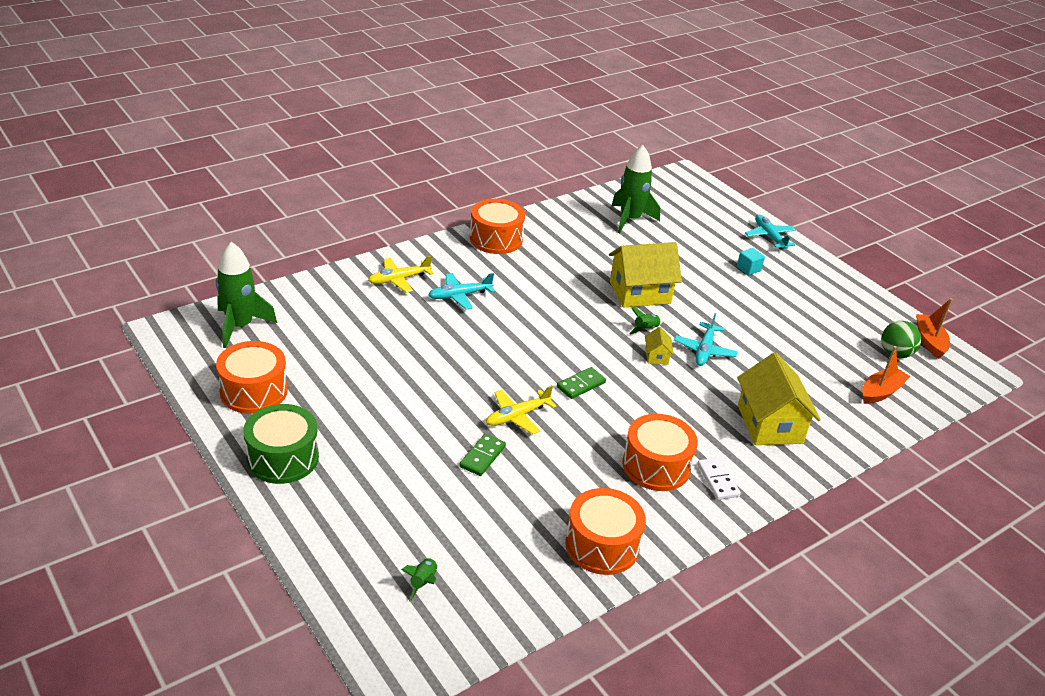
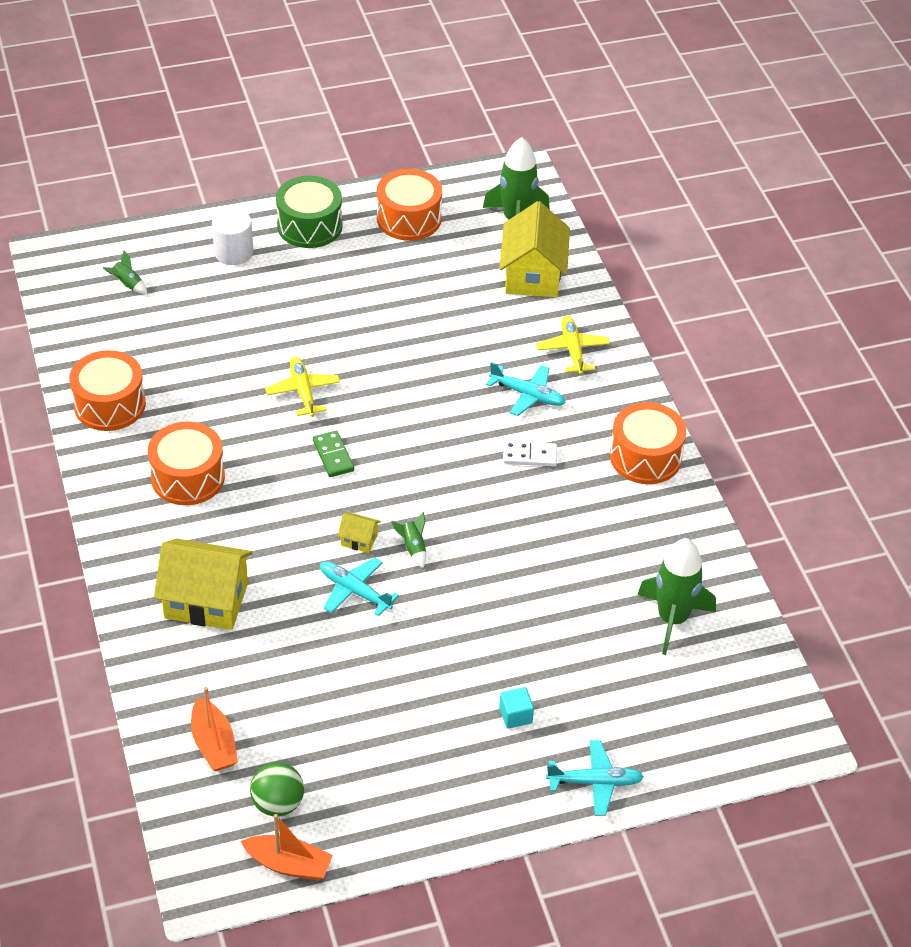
camera: 110 degrees right, 10 degrees up
turquoise plane [428,273,495,310] -> turquoise plane turned 120 degrees clockwise [486,362,566,416]
green domino [459,434,506,476] -> none
yellow house [609,242,682,307] -> yellow house moved to [499,201,570,297]
white domino [697,457,741,500] -> white domino moved to [503,441,557,467]
none -> white cylinder [212,208,253,265]

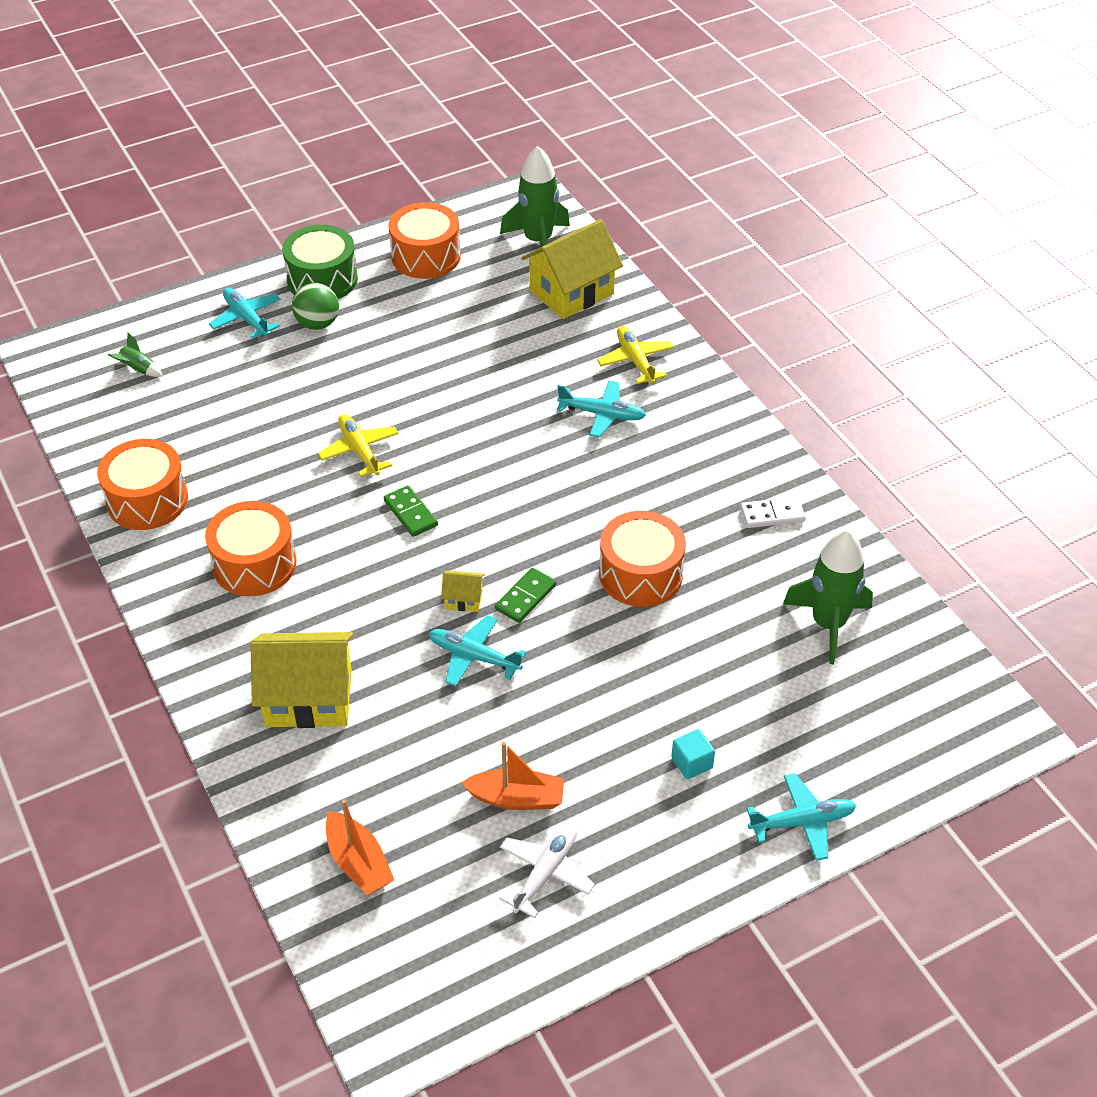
camera: 10 degrees left, 0 degrees up
white cylinder [212,208,253,265] -> turquoise plane [209,288,281,339]
orange boat [241,814,333,880] -> orange boat moved to [462,742,564,810]
green ball [250,762,304,817] -> green ball moved to [292,283,339,330]
green rocket [391,512,426,568] -> green domino [495,568,556,623]
yellow house [499,201,570,297] -> yellow house turned 60 degrees clockwise [521,219,623,319]
white domino [503,441,557,467] -> white domino moved to [740,496,806,528]
orange drum [610,402,686,484] -> orange drum moved to [599,511,686,607]
none -> white plane [499,824,595,918]

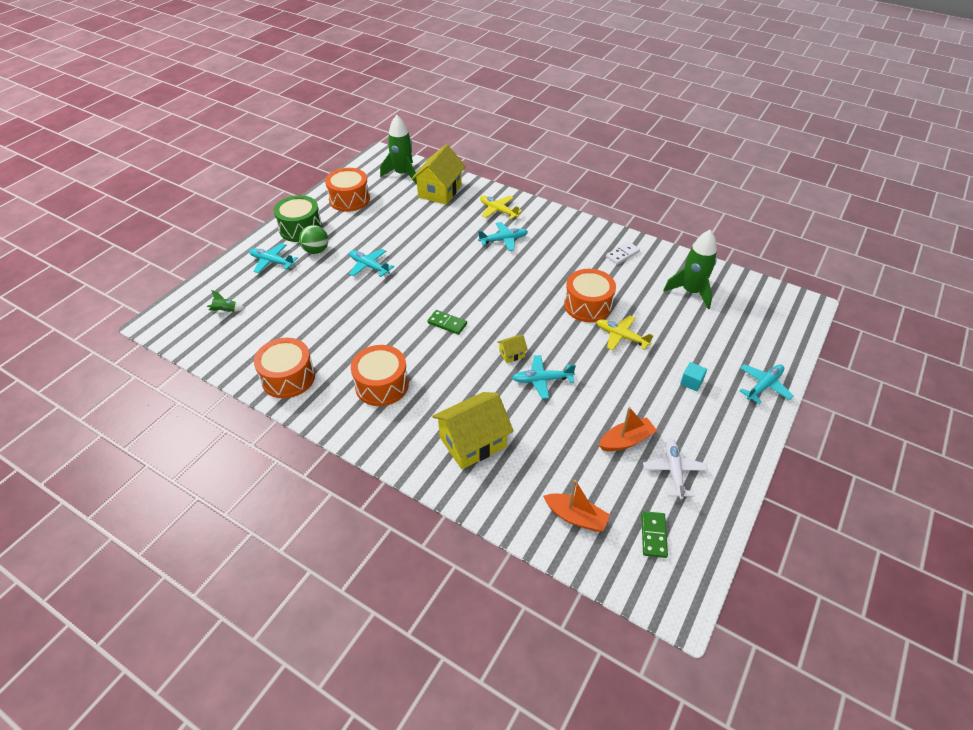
camera: 30 degrees left, 0 degrees up
yellow plane [318,414,399,477] -> yellow plane moved to [597,316,653,350]
green domino [495,568,556,623] -> green domino moved to [641,511,668,558]
none -> turquoise plane [349,249,394,277]

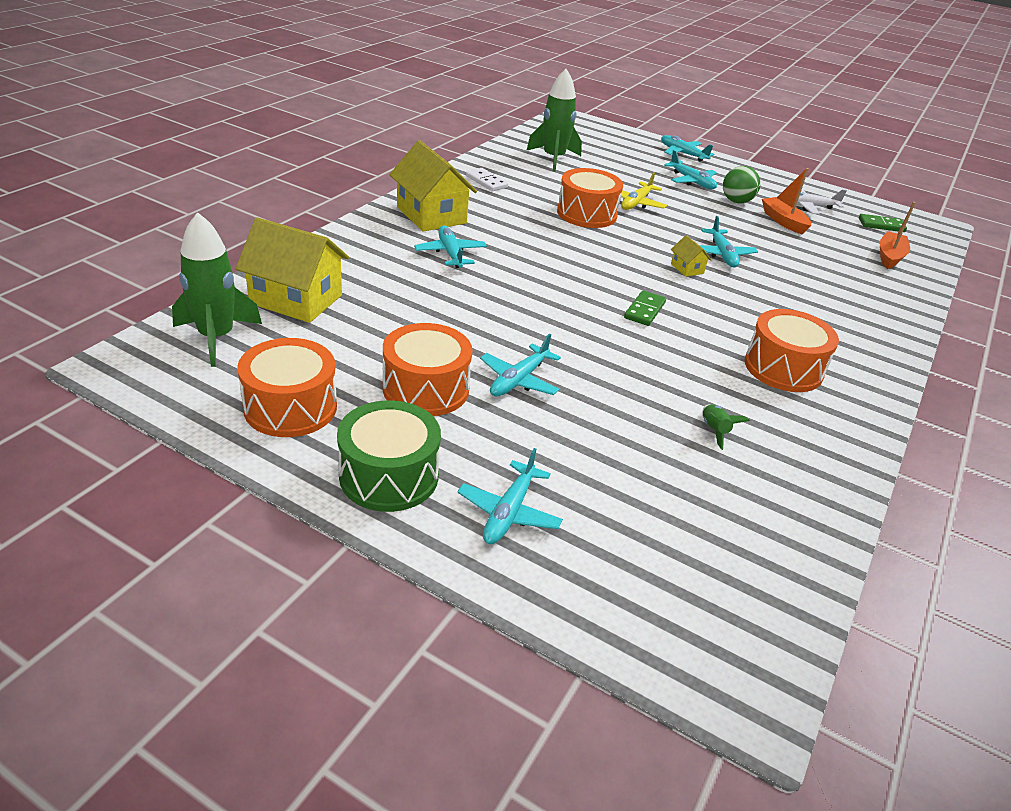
camera: 95 degrees left, 10 degrees down
green rocket [207,290,245,312] -> green rocket moved to [703,404,750,450]
orange drum [254,338,315,398] -> orange drum moved to [383,323,473,416]
green ball [299,225,328,254] -> green ball moved to [723,166,761,203]
yellow house [432,392,514,469] -> yellow house moved to [389,141,477,232]
yellow plane [480,196,522,219] -> none
turquoise cube [680,362,707,391] -> turquoise plane [664,150,717,189]

